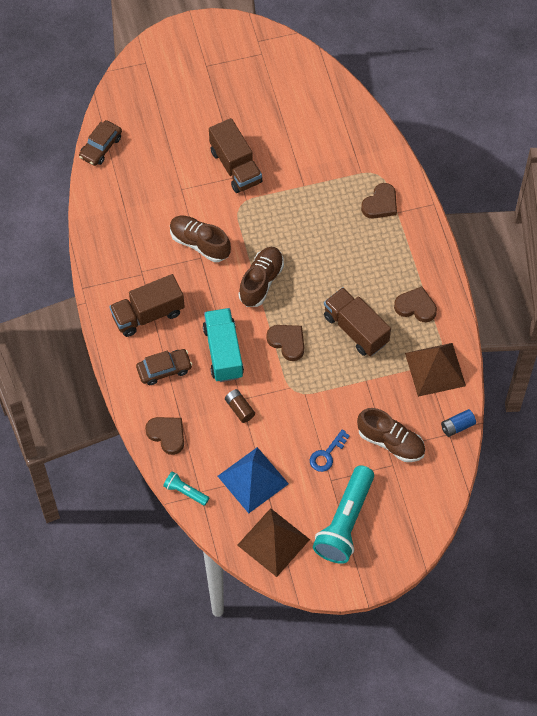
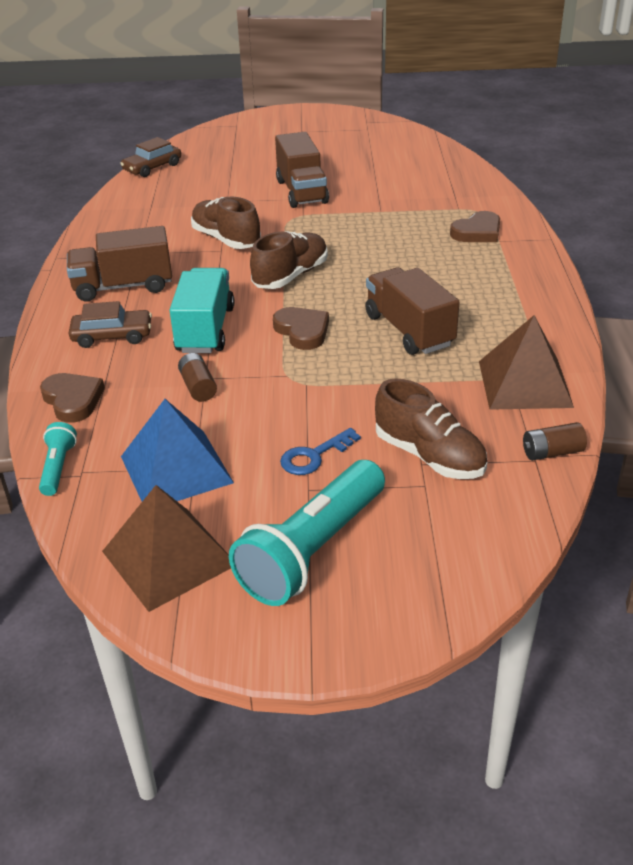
camera: 15 degrees right, 25 degrees down
turquoise flashlight [163,471,209,506] -> turquoise flashlight turned 45 degrees clockwise [39,422,77,496]
brown heart [394,286,437,322] -> none
blue battery [441,409,476,437] -> brown battery [523,422,587,461]

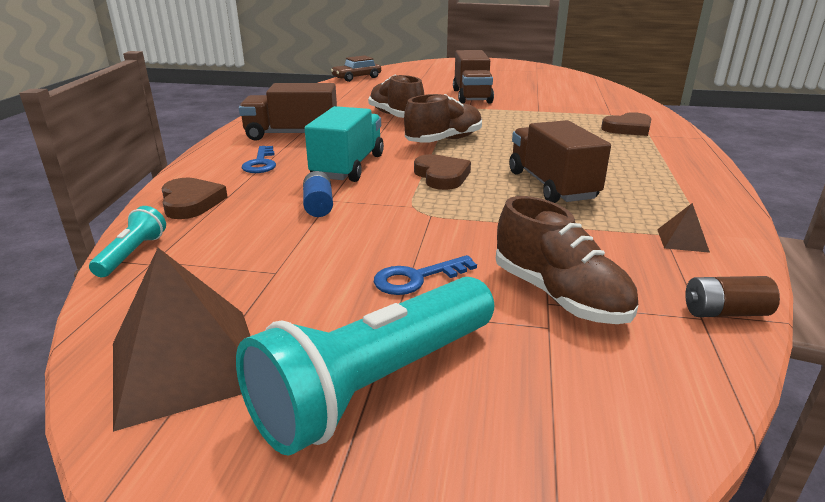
camera: 10 degrees right, 10 degrees down
brown car [69,301,152,348] -> blue key [242,146,276,173]
blue pyramid [121,399,234,501] -> none
brown battery [178,353,217,402] -> blue battery [303,171,333,217]
brown pyramid [479,315,574,410] -> brown pyramid [657,203,710,253], size x0.44

